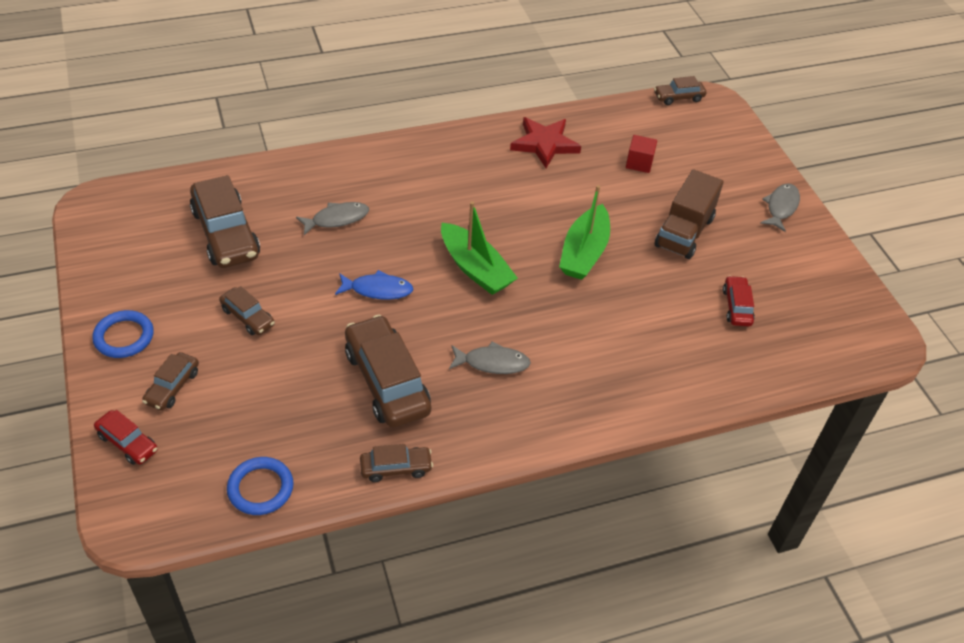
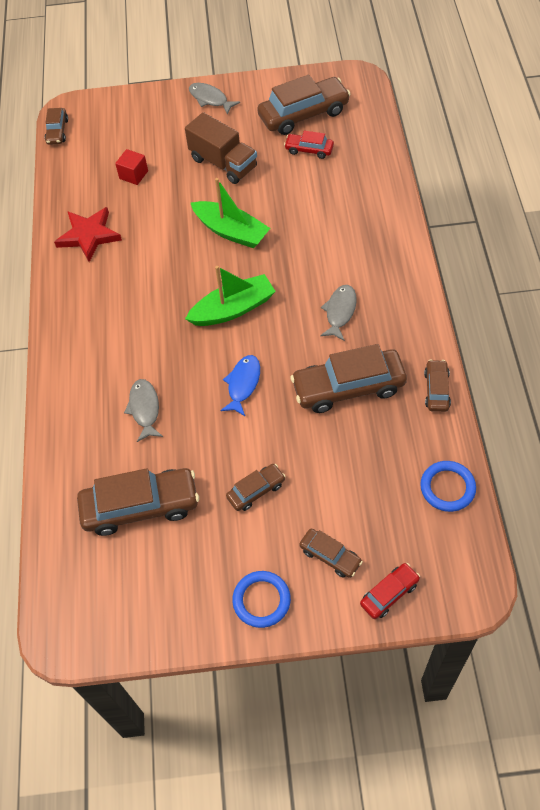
camera: 70 degrees left, 10 degrees up
none -> brown car [257,75,351,135]

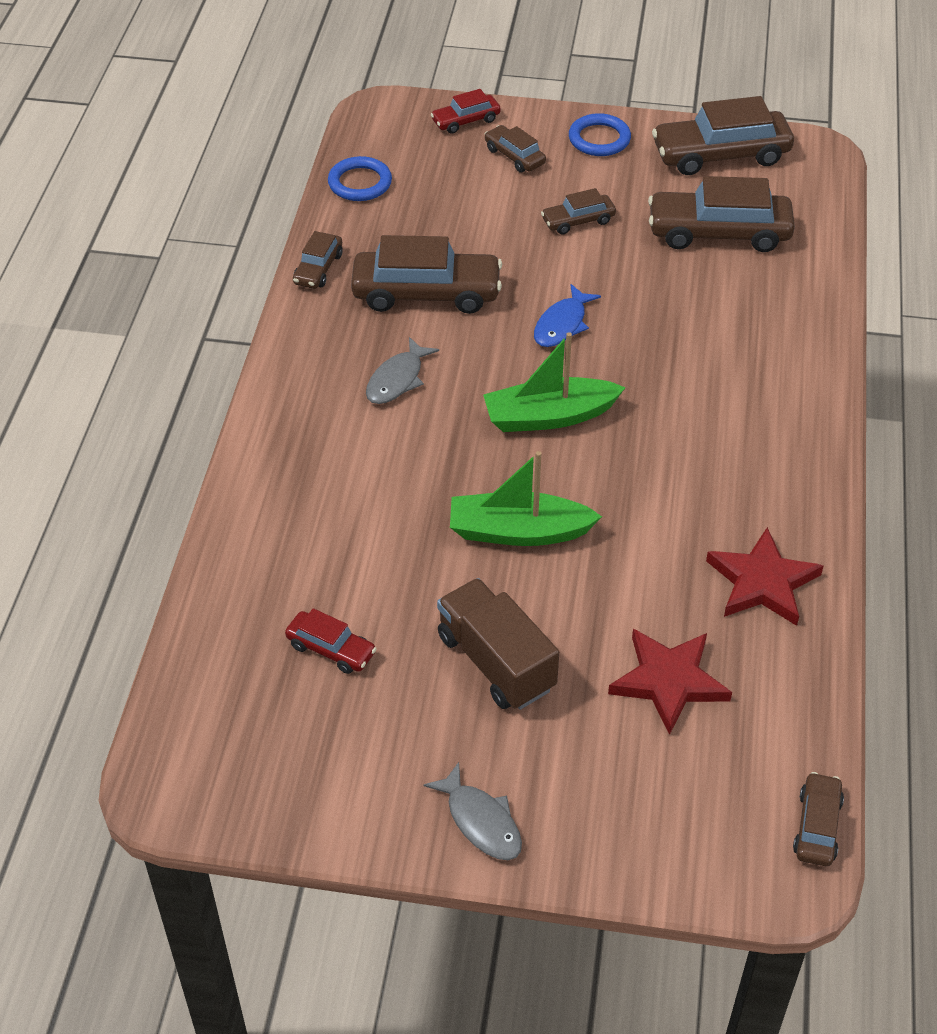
camera: 170 degrees left, 10 degrees down
red cube [115,149,148,185] -> red star [608,629,732,735]
grey fish [124,379,163,442] -> none
green boat [191,178,270,248] -> green boat turned 45 degrees counterclockwise [450,451,602,546]
brown car [257,75,351,135] -> brown car moved to [652,96,794,175]

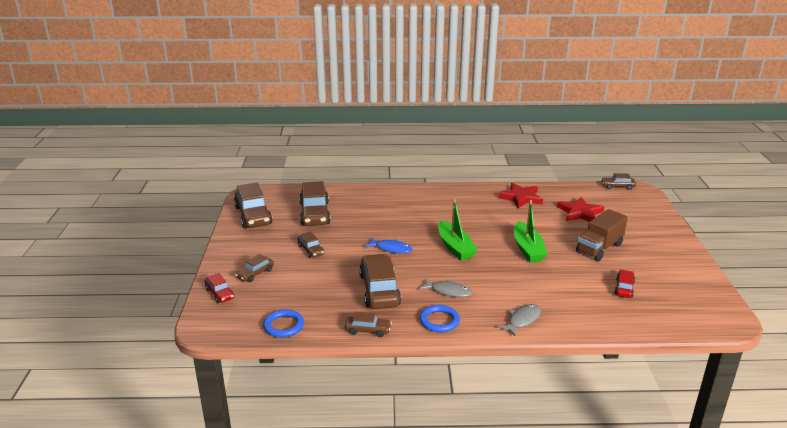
camera: 100 degrees left, 20 degrees down
grey fish [424,762,522,860] -> grey fish moved to [498,304,541,336]
blue ring [569,113,631,156] -> blue ring moved to [419,305,460,333]

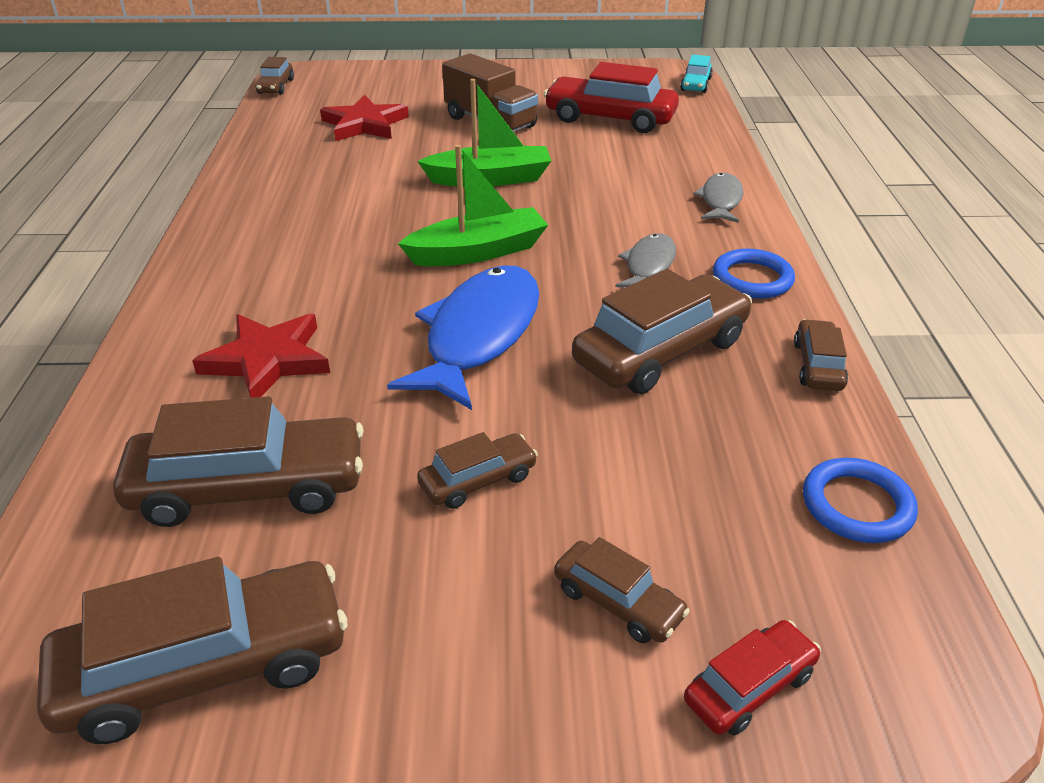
camera: 90 degrees left, 10 degrees up
brown car [359,254,401,309] -> brown car turned 150 degrees clockwise [572,269,752,394]
blue fish [365,237,413,253] -> blue fish [387,265,539,410], size x1.88
red star [498,183,543,208] -> red star moved to [192,314,330,398]
grey fish [498,304,541,336] -> grey fish turned 60 degrees clockwise [693,173,743,223]
red car [614,270,635,298] -> red car [544,62,679,133], size x1.94
none -> turquoise car [680,54,713,93]

